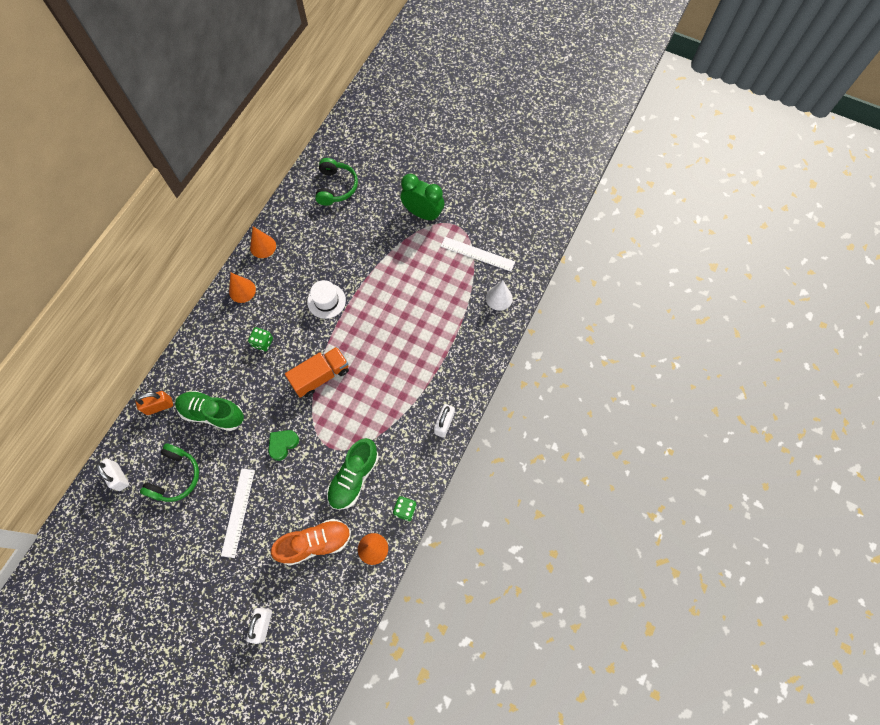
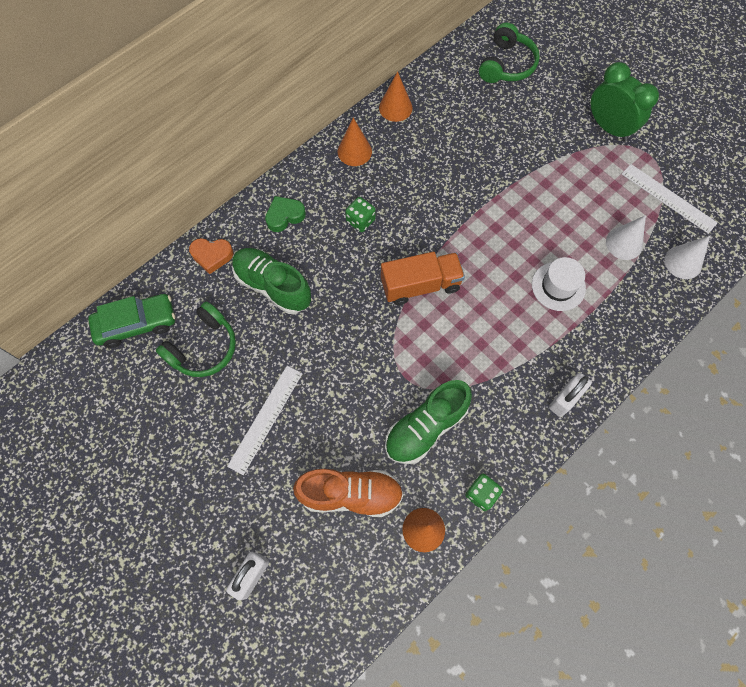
camera: 20 degrees right, 0 degrees up
white padlock [96,459,129,491] -> green car [88,294,175,348]
orange padlock [136,391,173,415] -> orange heart [189,238,233,274]
green heart [269,430,299,461] -> green heart moved to [265,196,306,232]
white hat [307,280,346,319] -> white hat moved to [532,257,586,311]
none -> white cone [606,215,646,260]

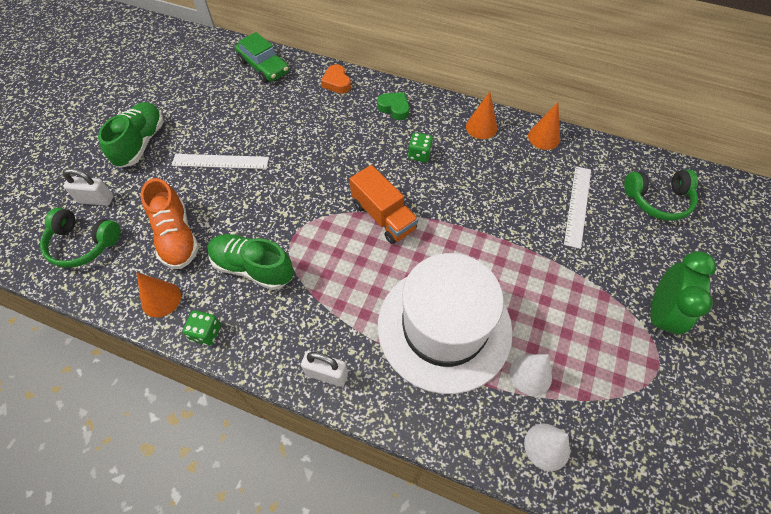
camera: 65 degrees right, 10 degrees down
green headphones [156,302,236,377] -> green headphones moved to [40,208,121,268]
green shoe [232,248,311,314] -> green shoe moved to [98,102,164,168]
white hat [532,257,586,311] -> white hat [378,253,513,394], size x2.33
white ruler [622,164,718,234] -> white ruler moved to [564,166,591,249]

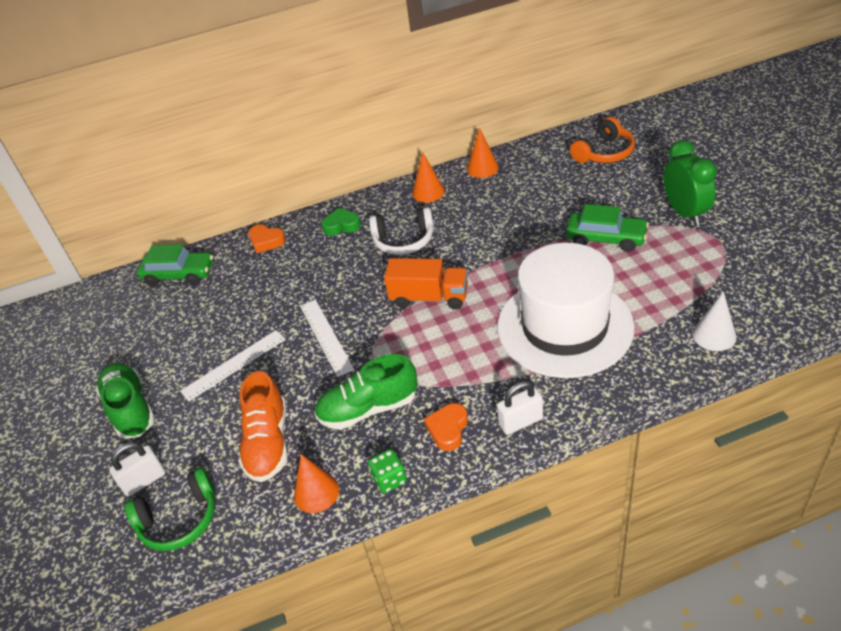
camera: 35 degrees left, 15 degrees down
orange shoe [140,178,199,269] -> orange shoe turned 60 degrees clockwise [239,371,288,482]
green dice [408,132,433,162] -> white headphones [369,207,434,255]
white cone [510,354,552,396] -> none
white ruler [564,166,591,249] -> white ruler moved to [300,300,354,377]
green headphones [624,170,698,221] -> orange headphones [570,117,635,163]
none -> orange heart [424,403,468,451]
none -> green car [566,204,649,252]

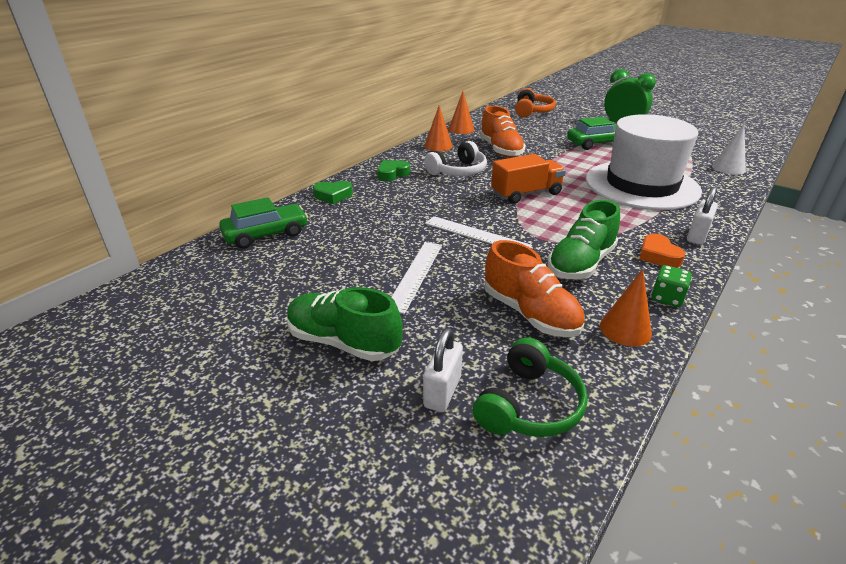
camera: 40 degrees left, 10 degrees down
orange heart [248,224,285,253] -> green heart [313,181,353,204]
none -> orange shoe [480,106,526,157]

